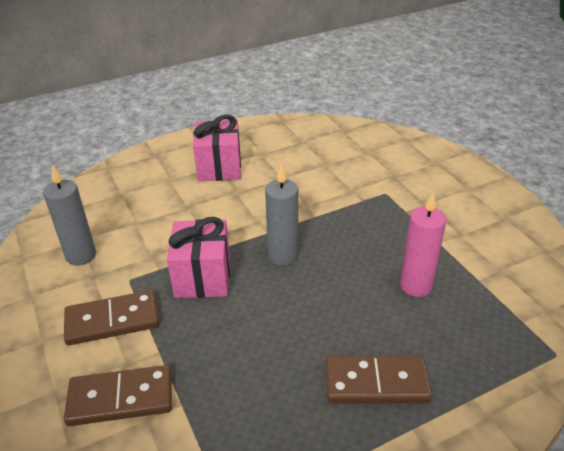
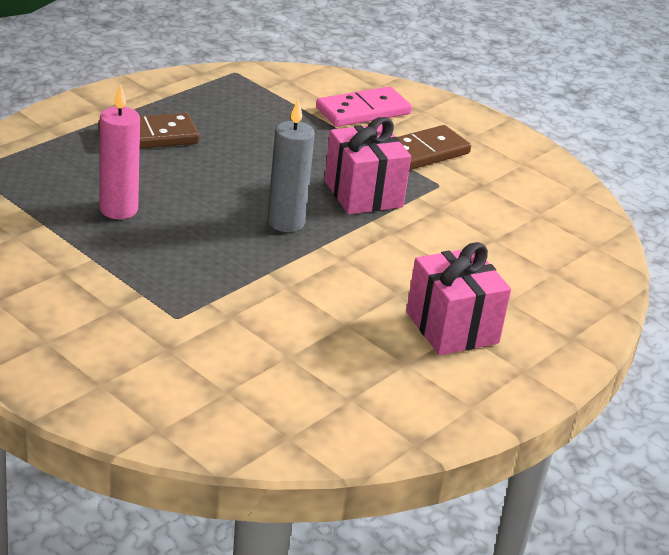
camera: 155 degrees right, 5 degrees down
grey candle [43,165,96,266] -> none
brown domino [64,365,172,426] -> pink domino [316,86,412,127]

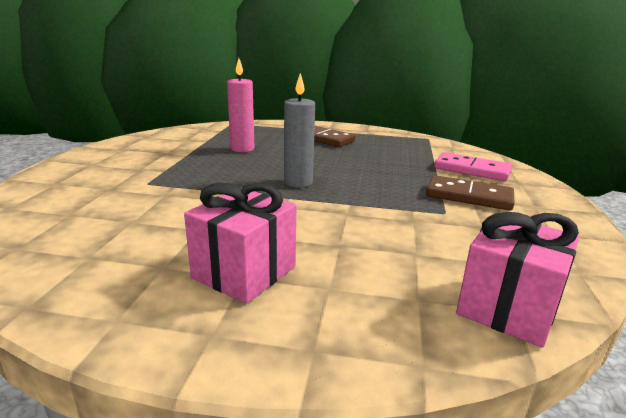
camera: 60 degrees right, 10 degrees down
pink gift [324,117,411,214] -> pink gift moved to [456,212,579,348]

